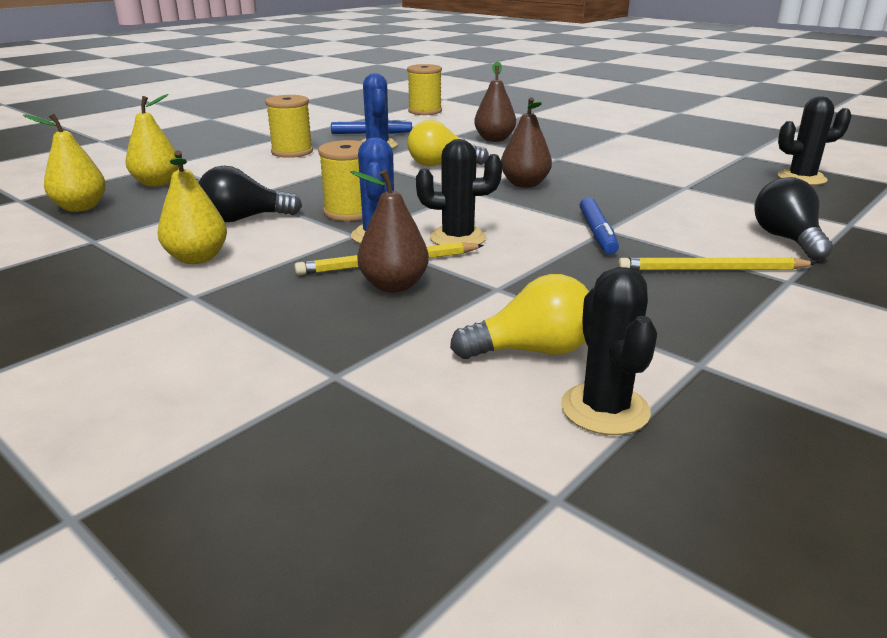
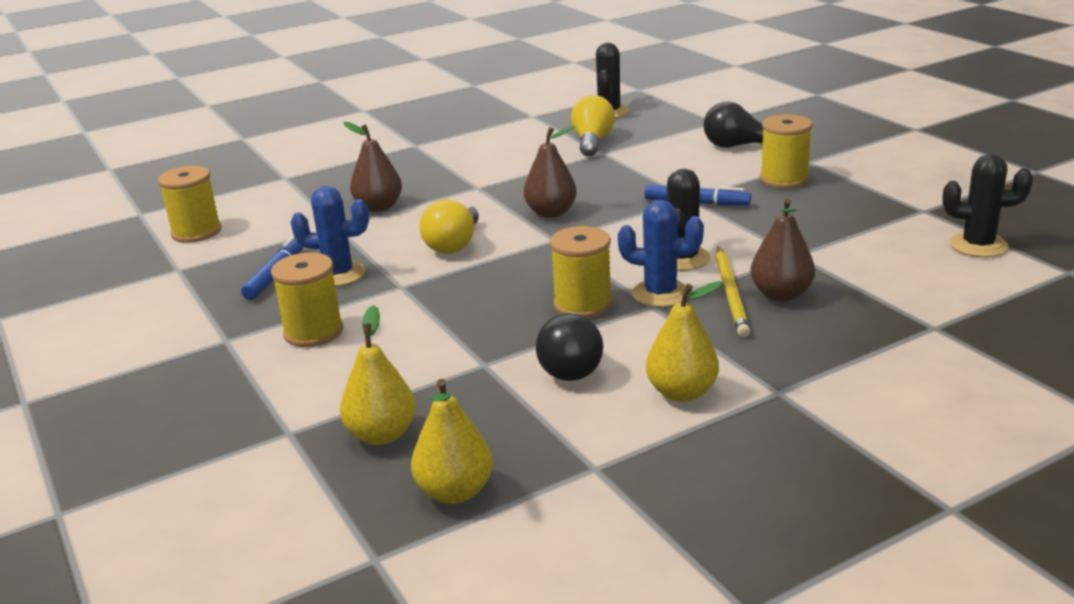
camera: 70 degrees left, 0 degrees up
yellow light bulb [450,274,589,359] -> yellow light bulb moved to [571,95,615,156]
yellow pencil [618,257,817,271] -> yellow spool [760,114,812,188]

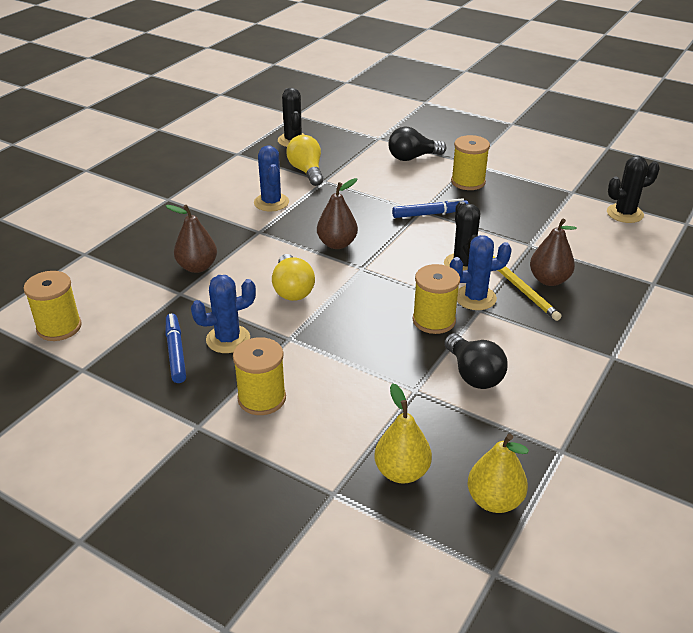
camera: 30 degrees left, 10 degrees up
yellow pear [646,281,722,402] -> none
none -> blue cactus [254,145,289,212]

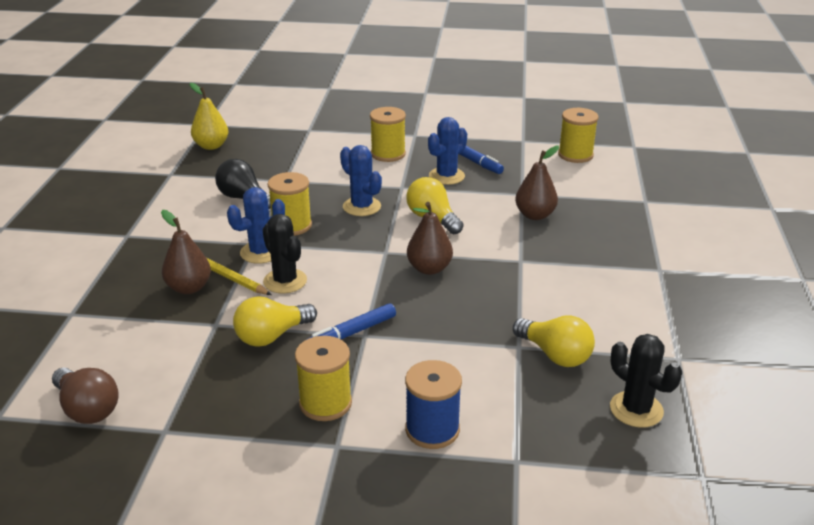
camera: 155 degrees right, 5 degrees down
blue cactus [254,145,289,212] -> blue cactus moved to [340,145,382,216]
yellow pear [374,383,432,483] -> none
black light bulb [389,126,447,161] -> blue spool [405,360,462,449]
black cactus [607,156,660,223] -> brown light bulb [52,368,119,424]
none -> yellow light bulb [233,296,317,347]

